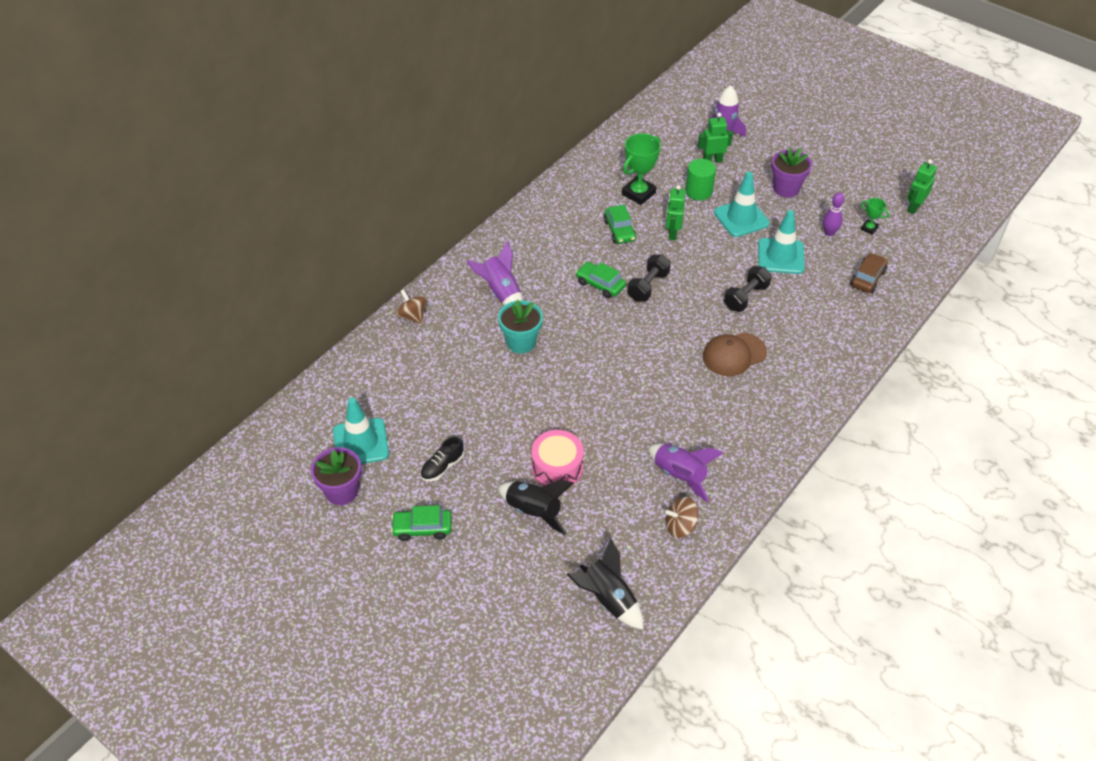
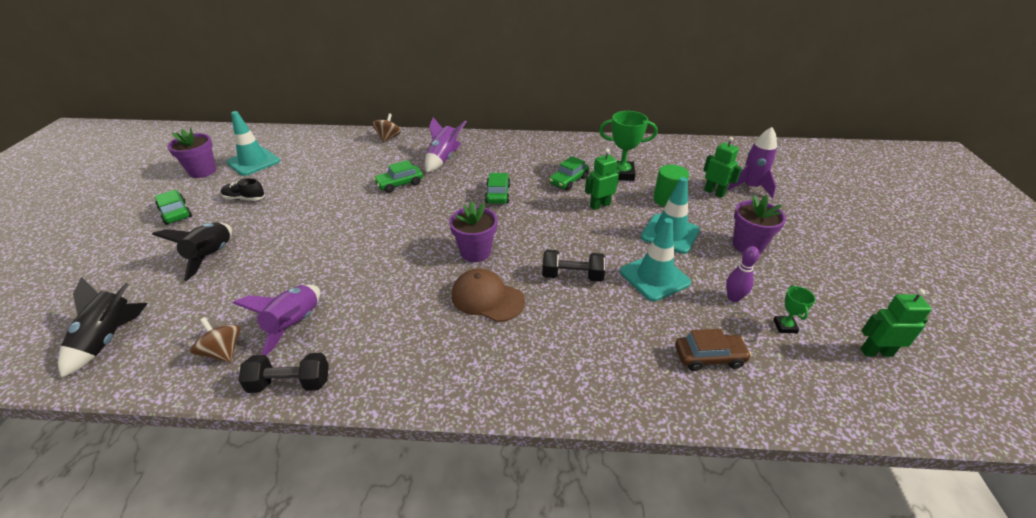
camera: 55 degrees right, 10 degrees down
turquoise flower pot [498,300,543,353] -> green car [374,160,423,193]
pink drum [531,430,584,486] -> none
black dumbbell [628,254,671,301] -> black dumbbell moved to [239,353,329,393]
none -> purple flower pot [449,201,498,262]

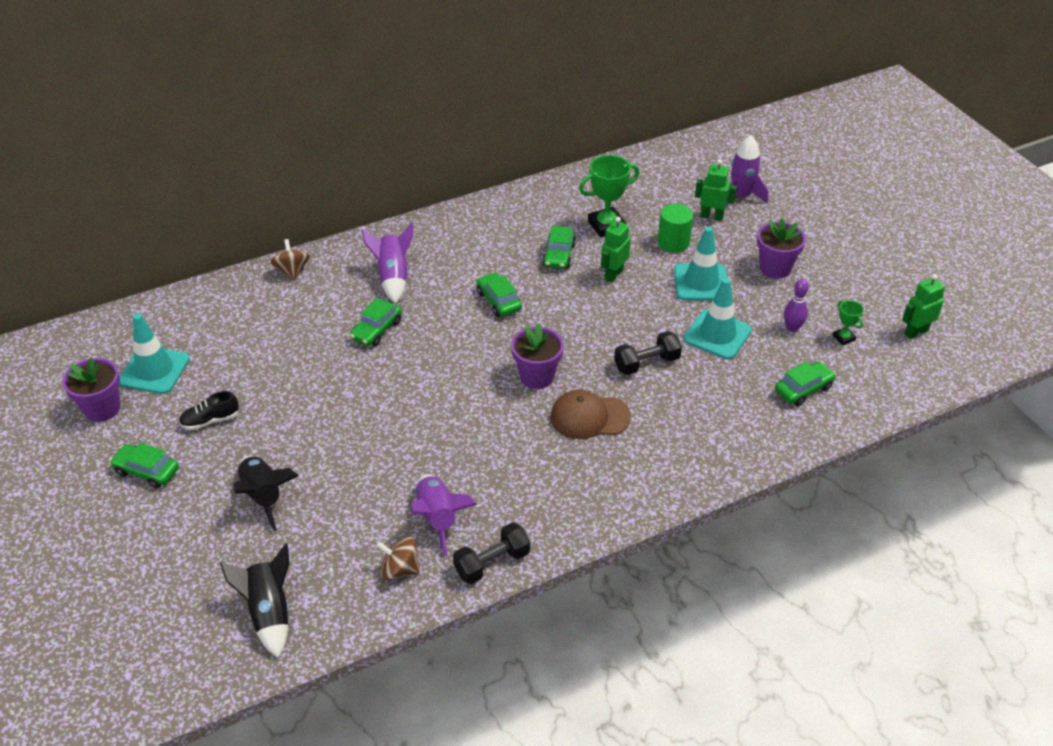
camera: 30 degrees left, 5 degrees up
brown car [675,329,752,371] -> green car [775,361,836,406]

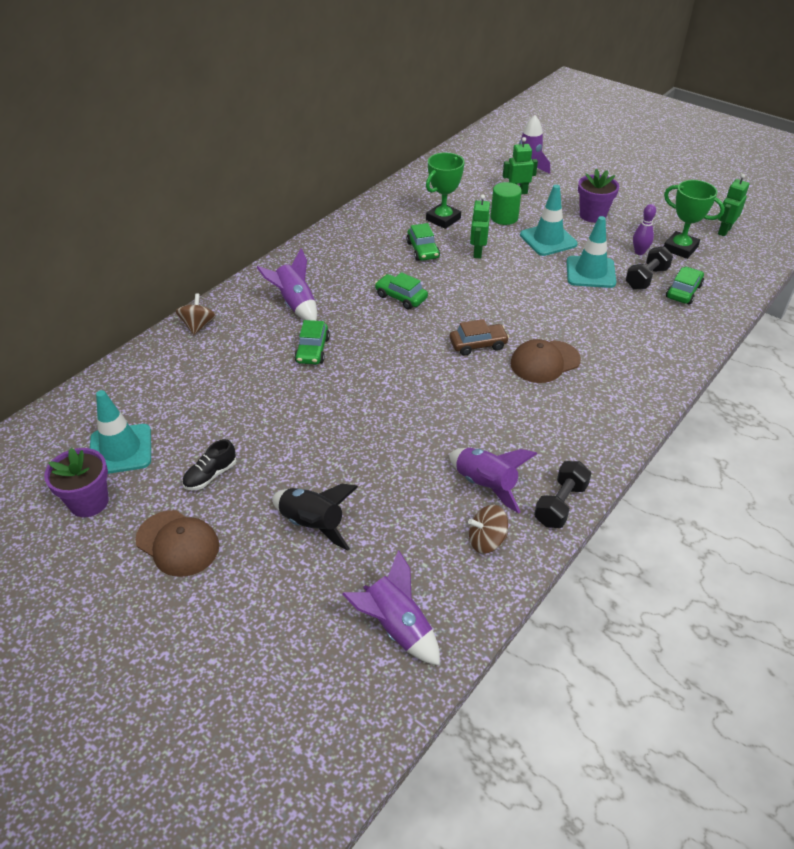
camera: 25 degrees left, 0 degrees up
green car [110,443,179,489] -> brown cap [135,510,219,577]
black rocket [220,544,290,658] -> purple rocket [342,550,440,666]
brown spinning top [270,239,310,281] -> brown spinning top turned 45 degrees clockwise [176,293,216,335]
purple flower pot [511,323,564,389] -> brown car [450,319,509,356]
black dumbbell [614,331,682,375] -> black dumbbell moved to [626,246,673,290]
green trophy [833,300,864,345] -> green trophy [664,180,725,259], size x1.94

